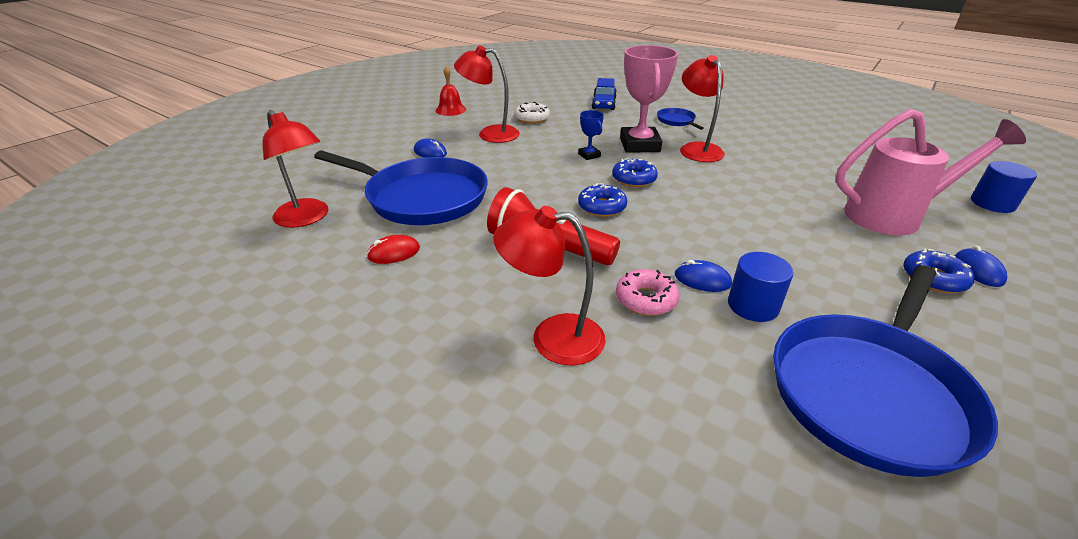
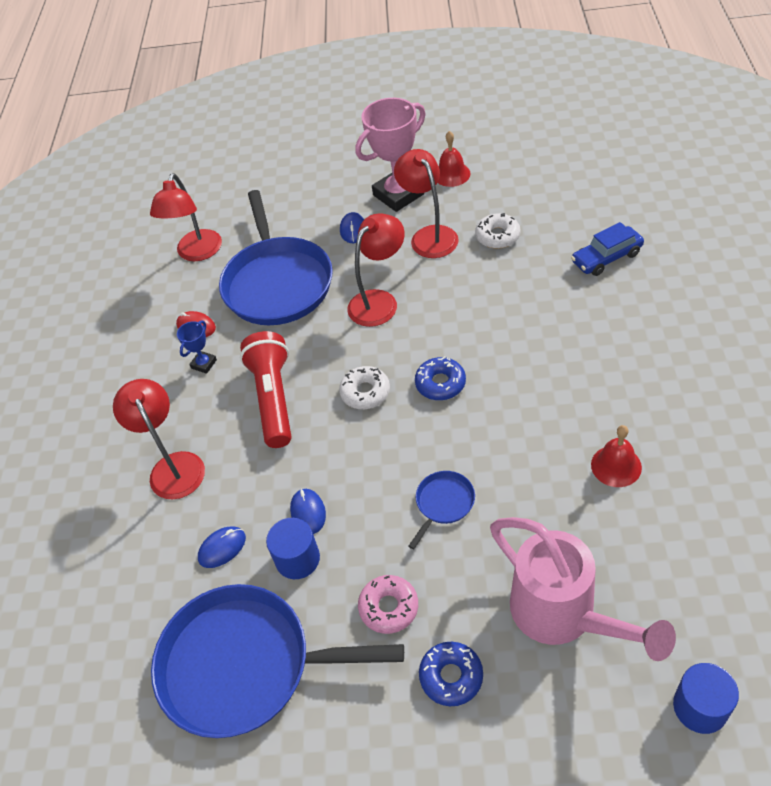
camera: 60 degrees right, 15 degrees up
blue trophy [578,110,604,160] -> blue trophy moved to [177,321,217,374]
blue donut [578,183,627,217] -> white donut [339,366,390,409]
pink donut [616,269,679,316] -> pink donut moved to [358,575,418,634]
pink trophy [620,45,678,153] -> pink trophy moved to [356,98,426,212]
blue pan [657,108,704,130] -> blue pan moved to [408,471,475,549]
red lamp [680,55,725,162] -> red lamp moved to [347,213,405,327]
blue mouse [955,246,1007,287] -> blue mouse moved to [198,526,246,568]
none -> red bell [591,425,642,487]

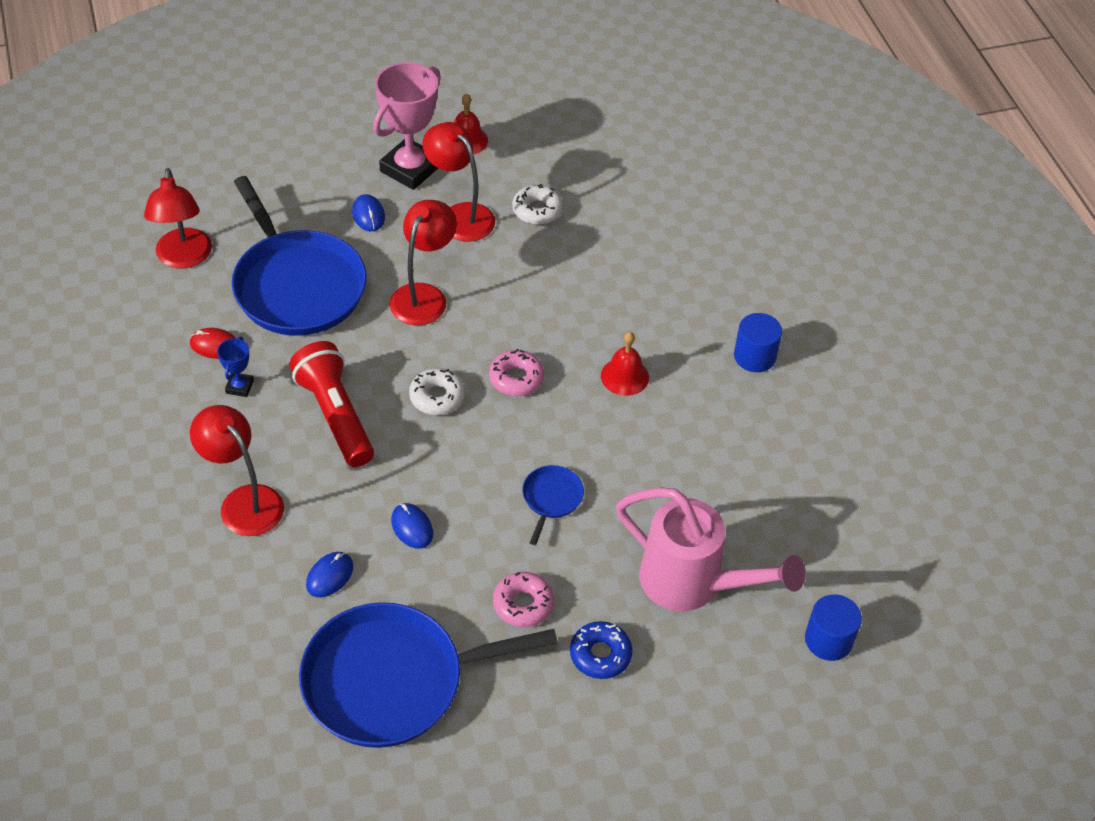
camera: 25 degrees left, 0 degrees up
blue cylinder [266,518,320,579] -> blue cylinder moved to [734,313,782,372]
blue donut [415,356,466,400] -> pink donut [489,349,544,396]
blue car [571,222,644,276] -> none
red bell [591,425,642,487] -> red bell moved to [601,332,649,396]

